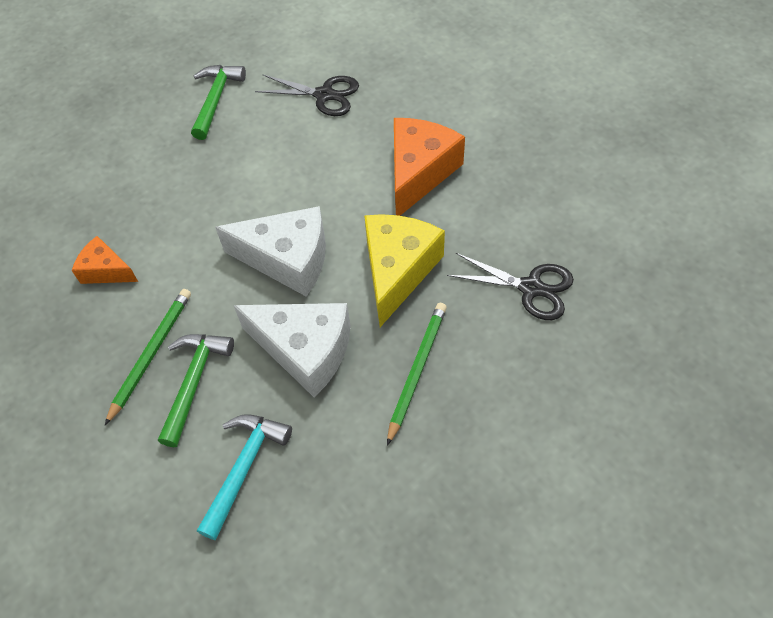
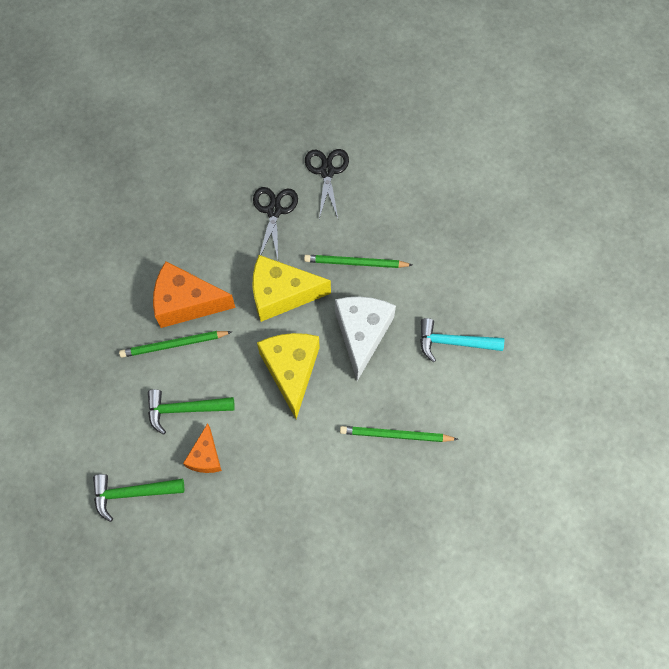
camera: 110 degrees left, 10 degrees up
orange cheese [72,236,138,284] -> orange cheese moved to [183,423,222,473]
green hammer [158,334,234,447] -> green hammer moved to [148,389,235,435]
white cheese [215,206,326,297] -> yellow cheese [257,333,320,419]
black scissors [255,74,359,116] -> black scissors moved to [305,149,349,219]
none -> green pencil [119,331,231,358]

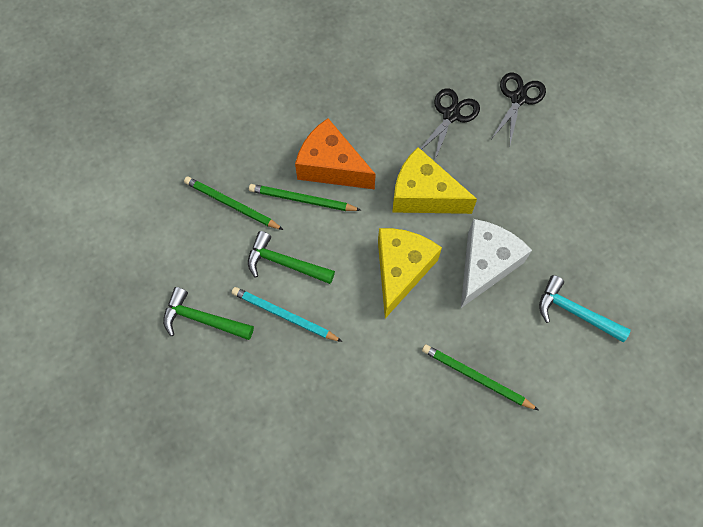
camera: 25 degrees right, 0 degrees up
orange cheese [183,423,222,473] -> turquoise pencil [232,287,343,342]
green pencil [304,255,412,268] -> green pencil moved to [184,176,283,230]

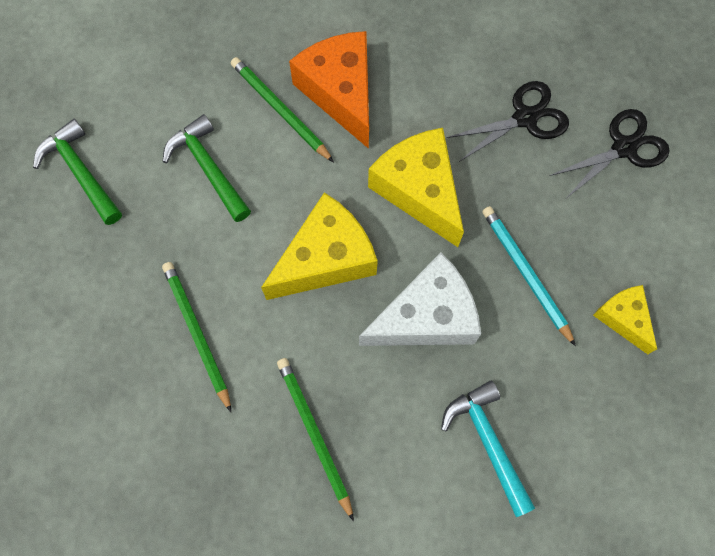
camera: 35 degrees right, 5 degrees up
green pencil [184,176,283,230] -> green pencil moved to [162,262,231,412]
turquoise pencil [232,287,343,342] -> turquoise pencil moved to [482,206,576,346]
none -> yellow cheese [593,285,657,354]

